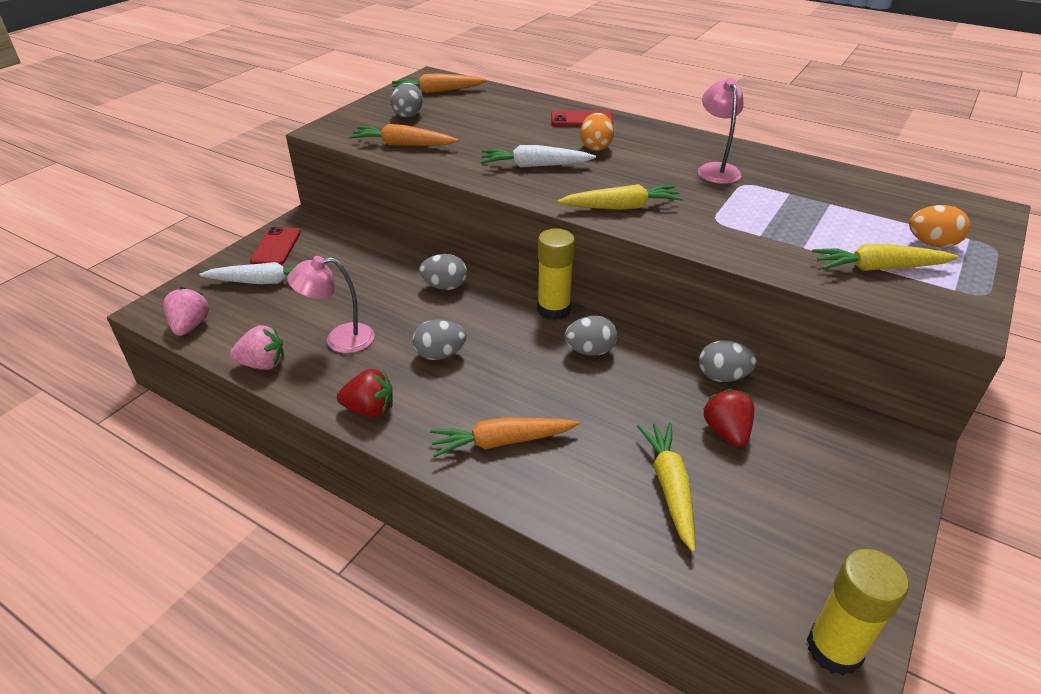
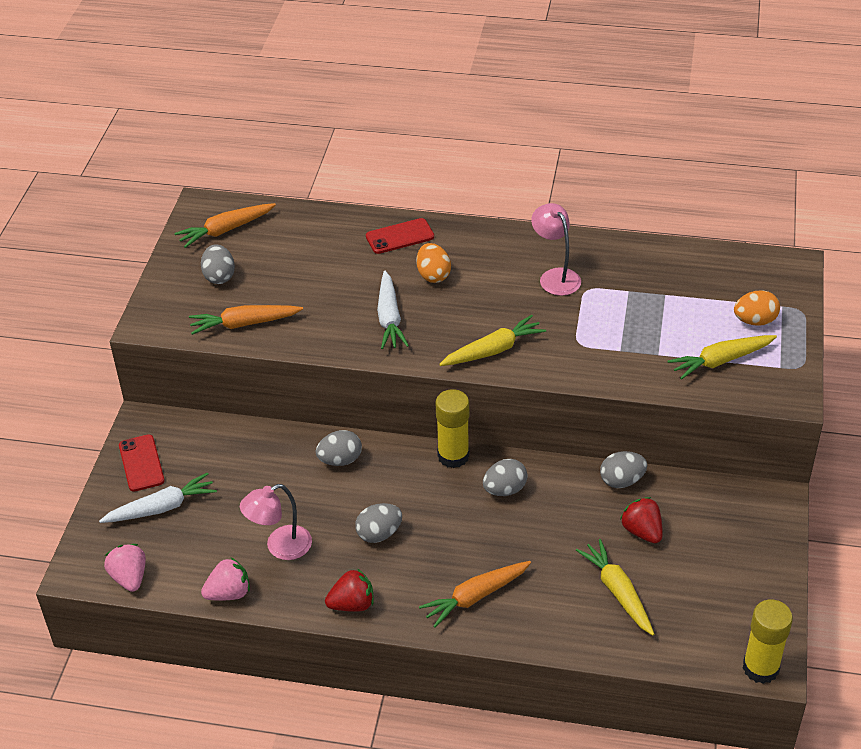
camera: 20 degrees left, 5 degrees up
white carrot [481,145,596,167] -> white carrot turned 75 degrees counterclockwise [377,271,409,349]

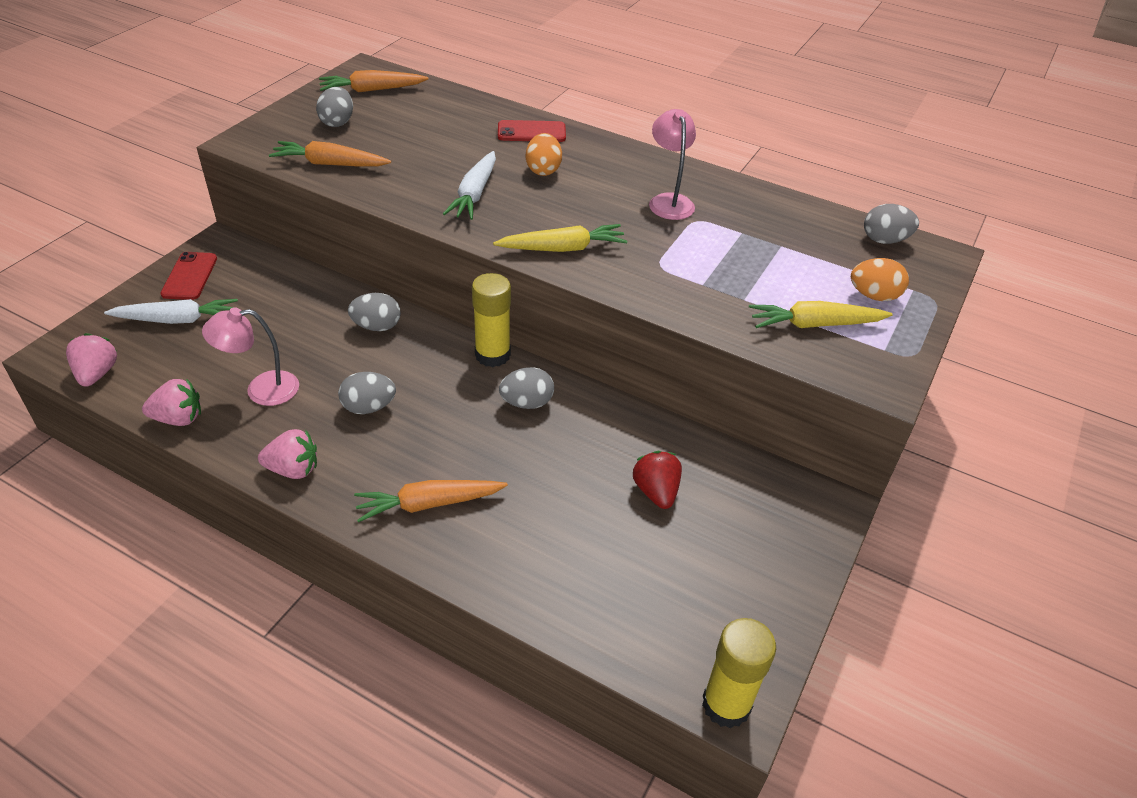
camera: 15 degrees right, 0 degrees up
red strawberry [325,568,374,612] -> pink strawberry [258,429,317,479]
yellow carrot [576,539,654,636] -> none
grey egg [600,451,647,488] -> grey egg moved to [864,204,919,244]

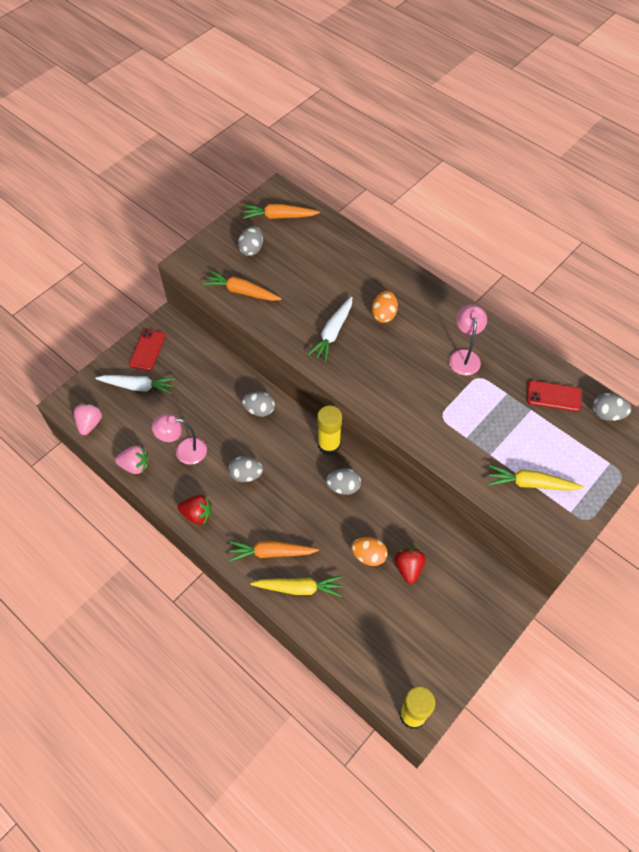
camera: 15 degrees right, 15 degrees up
pink strawberry [258,429,317,479] -> red strawberry [178,495,212,525]
yellow carrot [493,224,627,252] -> yellow carrot moved to [250,576,342,597]
red phone [498,120,566,142] -> red phone moved to [527,381,581,411]
orange egg [851,258,909,301] -> orange egg moved to [351,537,388,566]

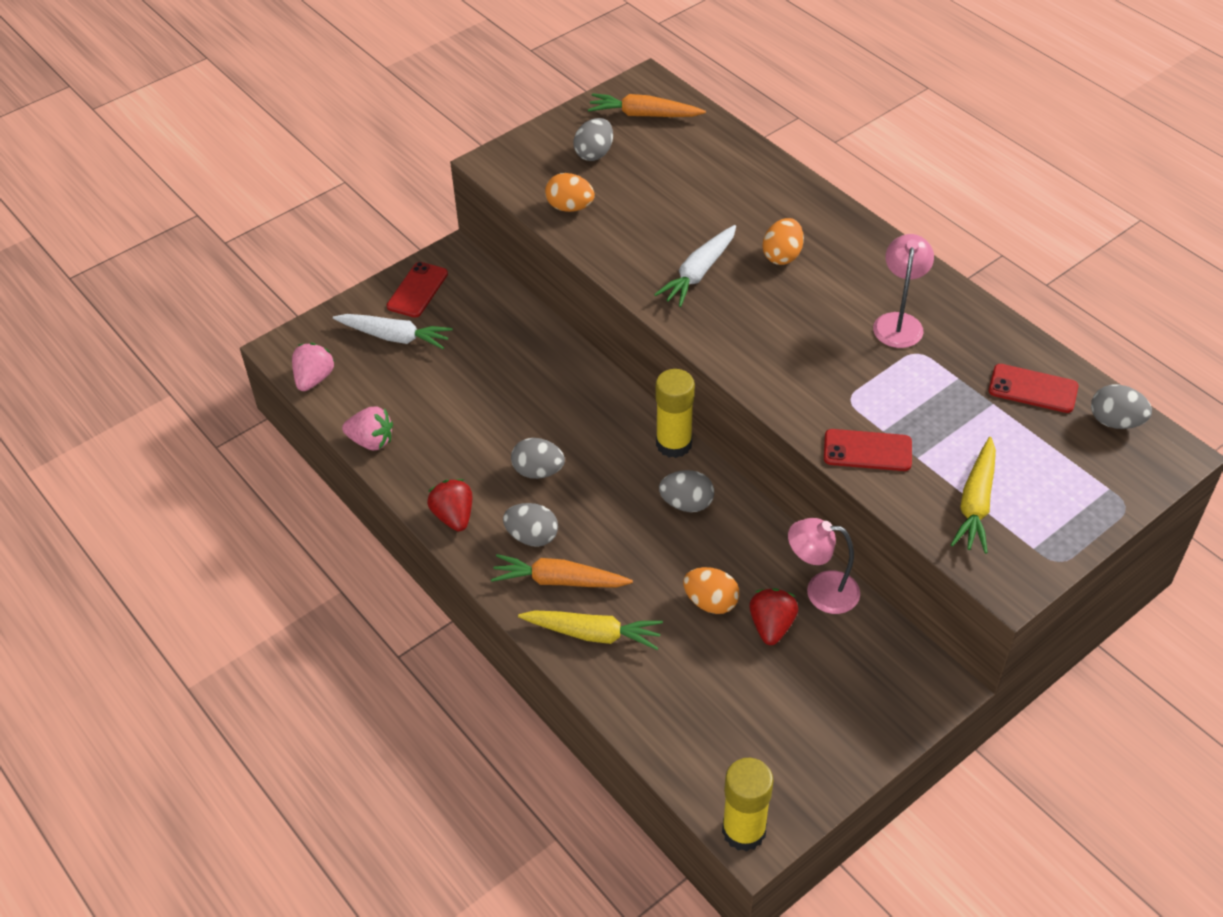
camera: 10 degrees right, 10 degrees down
pink lamp [152,414,207,465] -> pink lamp moved to [788,518,860,614]
red strawberry [178,495,212,525] -> red strawberry turned 135 degrees counterclockwise [427,479,472,531]
orange carrot [203,270,282,301] -> orange egg [545,173,595,212]
grey egg [242,391,275,417] -> grey egg moved to [503,503,558,547]
yellow carrot [488,465,584,491] -> yellow carrot turned 90 degrees counterclockwise [951,437,996,554]
none -> red phone [824,429,912,471]

